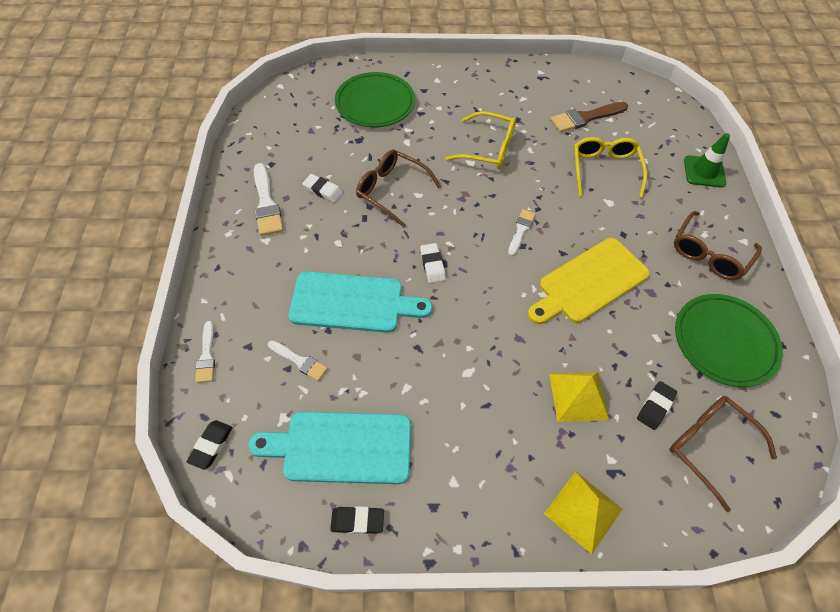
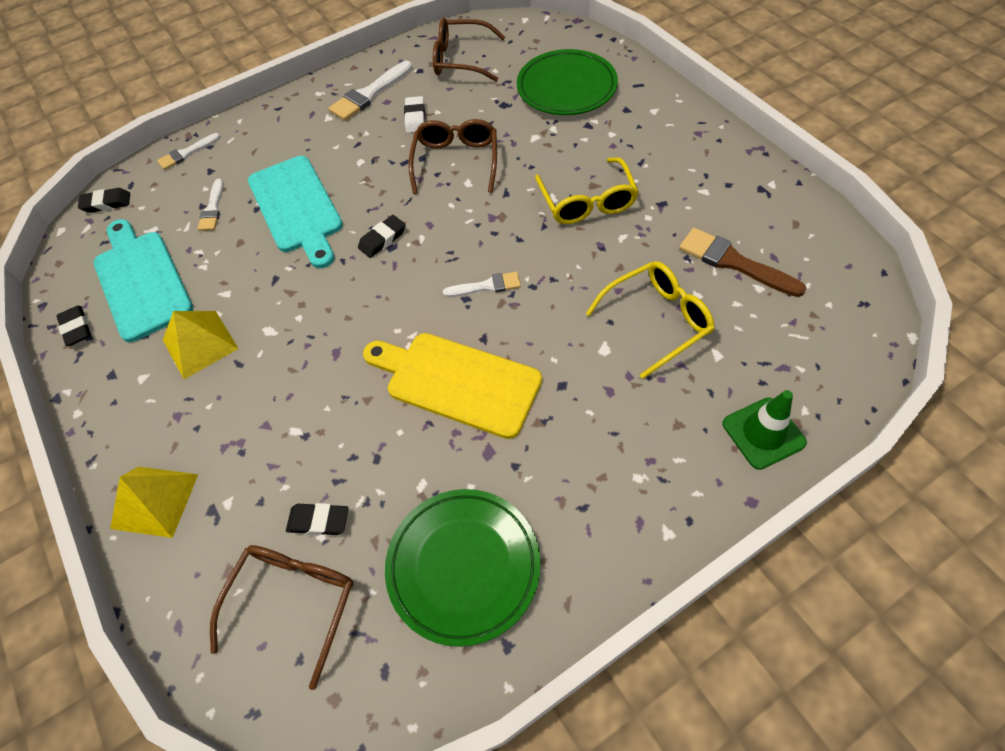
camera: 65 degrees right, 0 degrees up
white eraser [420,243,446,283] -> black eraser [358,215,406,258]
yellow pyramid [549,372,609,422] -> yellow pyramid moved to [163,311,238,379]
brown glasses [674,211,762,280] -> brown glasses moved to [433,17,505,82]

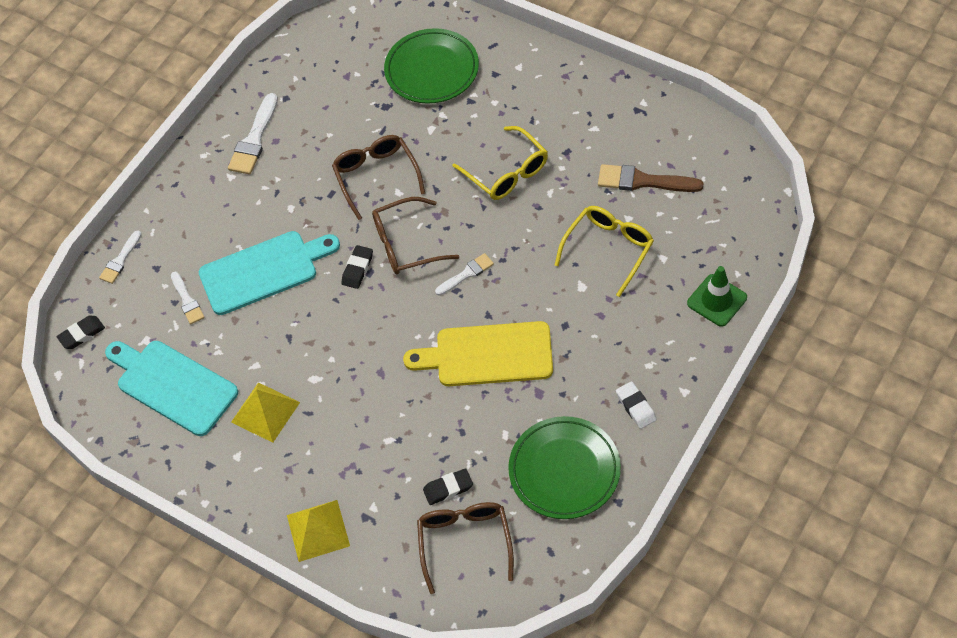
camera: 25 degrees left, 0 degrees up
black eraser [57,306,91,346] -> none
turquoise cutting board [248,156,343,268] -> turquoise cutting board turned 60 degrees counterclockwise [199,231,340,315]
white eraser [404,96,425,133] -> white eraser moved to [616,381,657,429]
brown glasses [433,17,505,82] -> brown glasses moved to [372,197,459,275]

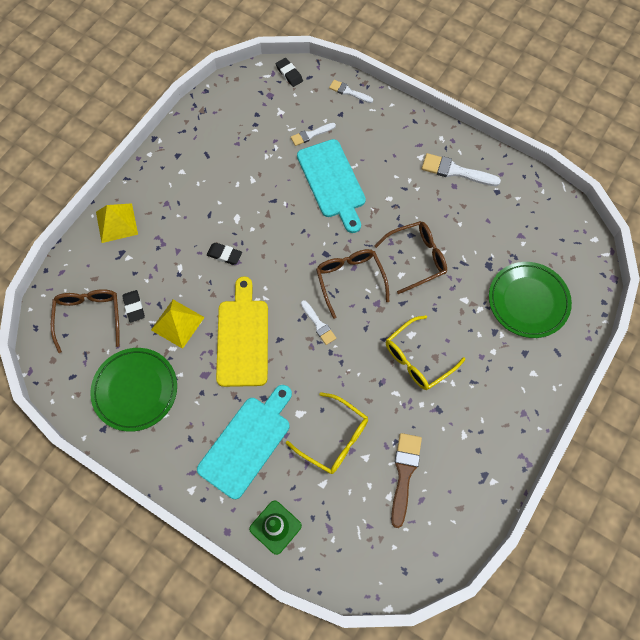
camera: 85 degrees right, 10 degrees up
turquoise cutting board [105,341,238,436] -> turquoise cutting board moved to [197,385,292,499]
yellow pyramid [231,382,300,443] -> yellow pyramid moved to [151,300,205,349]
black eraser [341,245,373,289] -> black eraser moved to [207,243,242,265]
brown glasses [417,502,514,594] -> brown glasses turned 90 degrees counterclockwise [51,289,119,353]
white eraser [616,381,657,429] -> none

